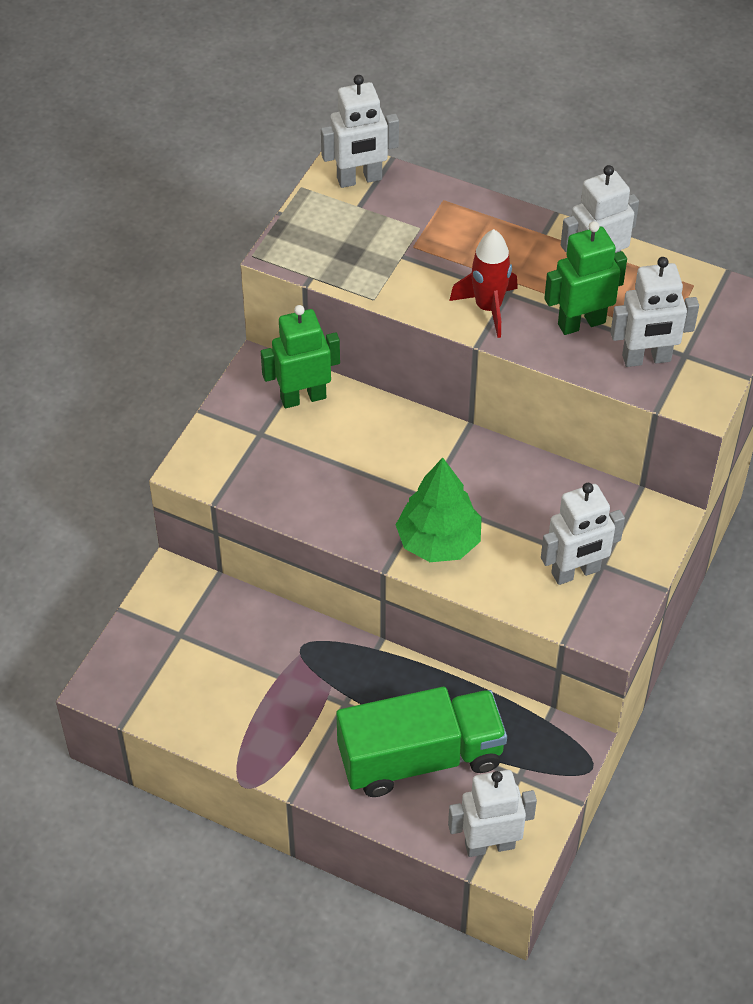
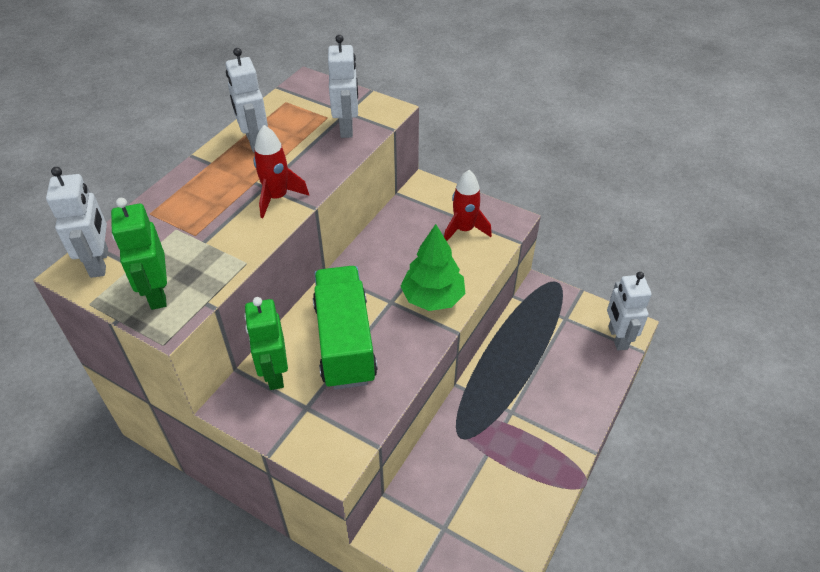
camera: 85 degrees left, 5 degrees down
green truck [336,687,507,797] -> green truck moved to [313,266,378,389]
white robot [541,483,625,585] -> red rocket [444,170,492,241]
green robot [544,221,627,335] -> green robot moved to [111,198,167,310]

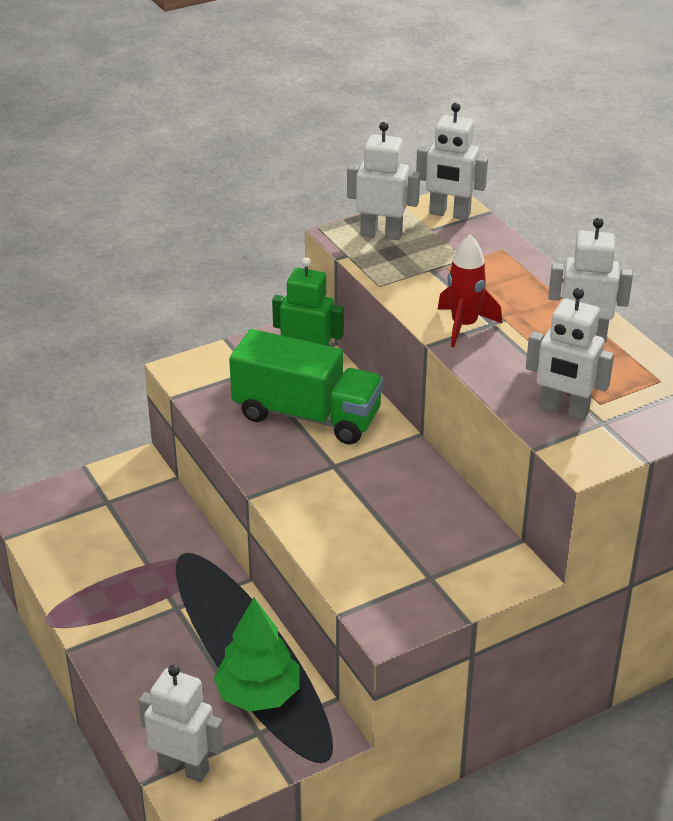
camera: 120 degrees right, 10 degrees down
green robot [111,198,167,310] -> white robot [347,122,420,240]
green tree [400,224,465,311] -> green tree moved to [214,598,300,712]
red rocket [444,170,492,241] -> none

